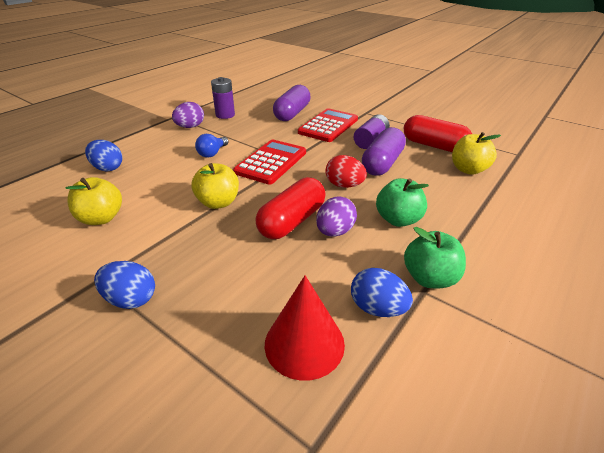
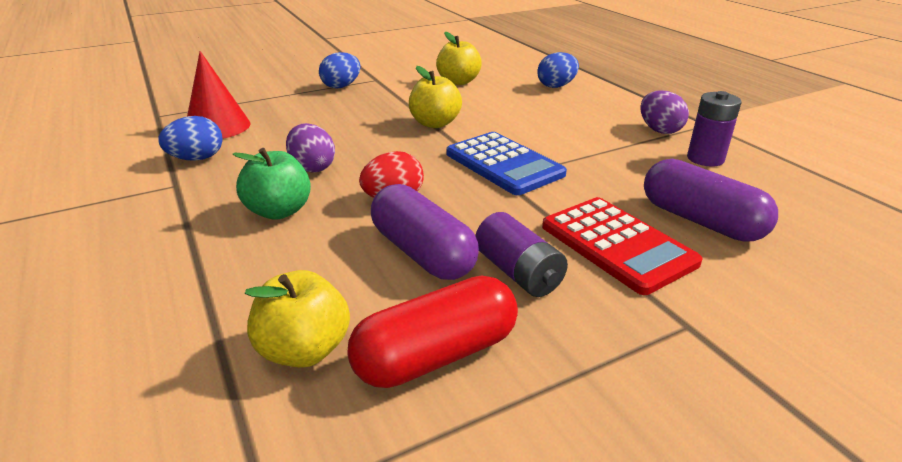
camera: 115 degrees right, 5 degrees down
blue light bulb [195,134,229,158] -> none
red calculator [233,140,306,184] -> blue calculator [446,132,567,195]
red capsule [256,177,326,239] -> none
green apple [404,227,466,288] -> none

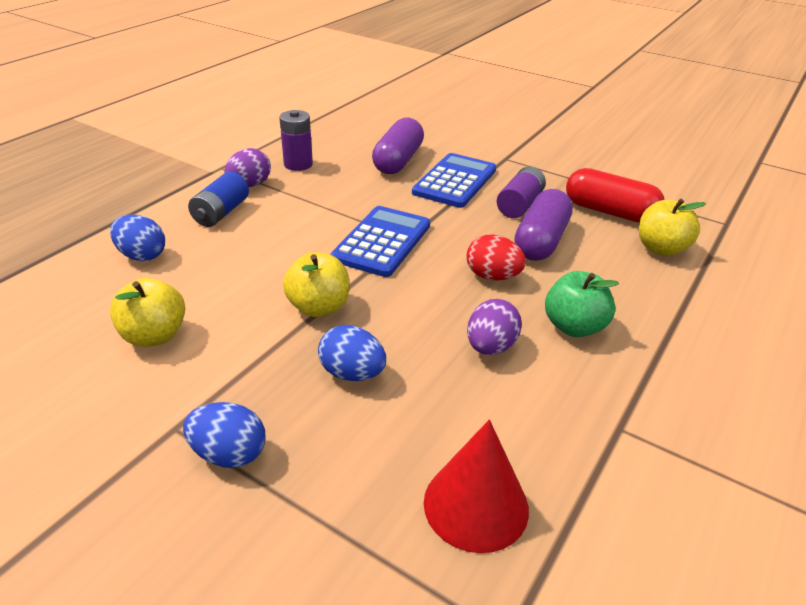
camera: 120 degrees left, 5 degrees up
blue egg [158,116,223,161] -> blue egg moved to [318,325,386,381]
red calculator [542,197,702,295] -> blue calculator [412,153,496,208]
none -> blue battery [188,172,249,227]

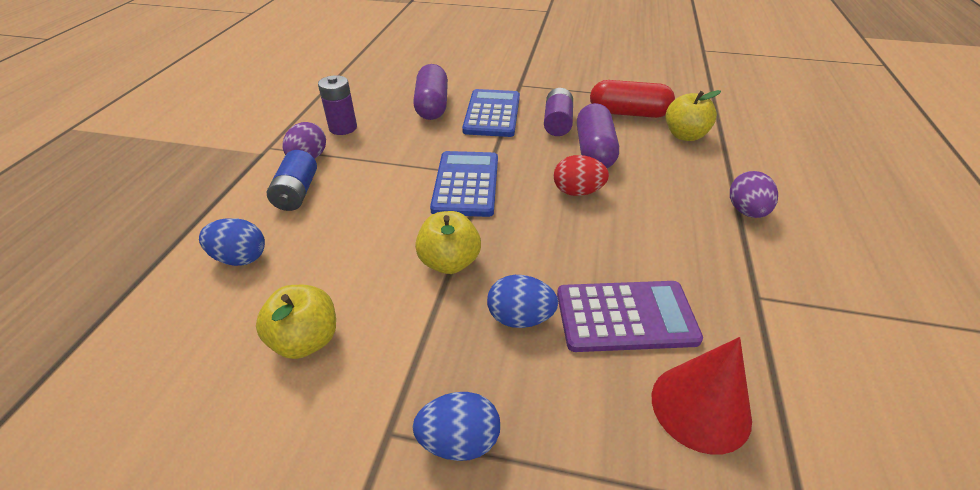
camera: 20 degrees left, 5 degrees up
purple egg [467,299,522,355] -> purple egg moved to [730,171,778,218]
green apple [545,271,619,337] -> none
none -> purple calculator [557,281,703,352]

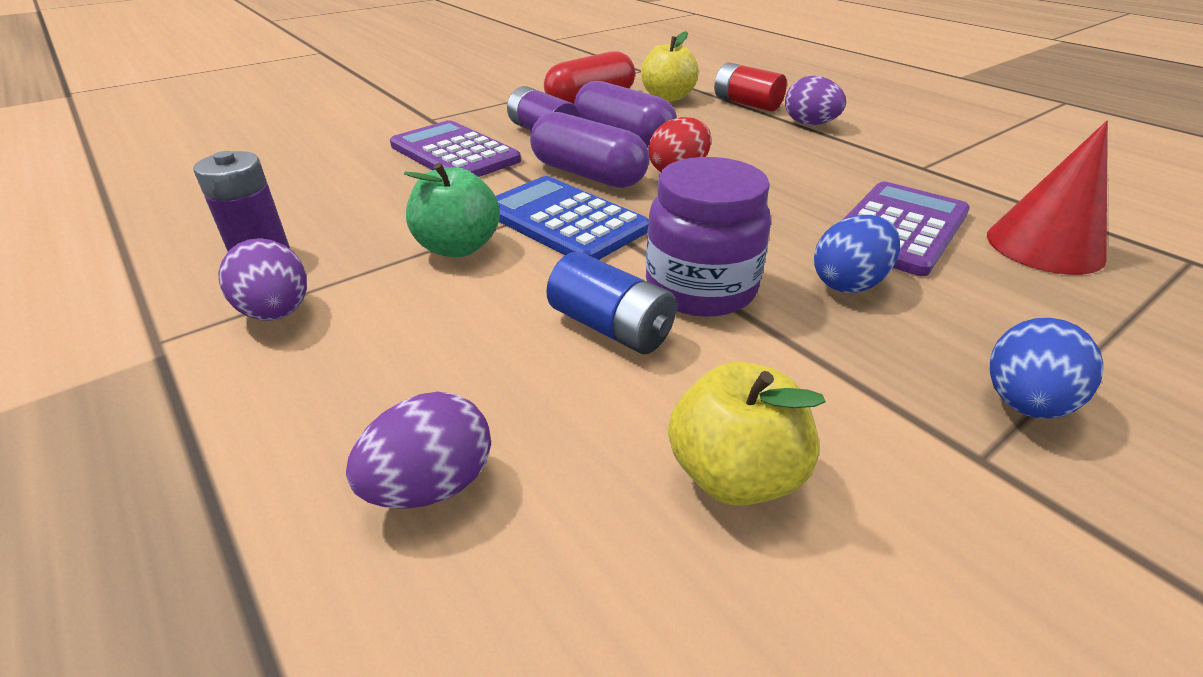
camera: 50 degrees left, 5 degrees down
blue egg [199,218,265,266] -> purple egg [346,392,491,509]
blue battery [267,150,317,211] -> blue battery moved to [546,252,677,354]
purple capsule [413,64,448,120] -> purple capsule moved to [530,112,649,188]
yellow apple [415,211,481,274] -> purple jar [646,157,771,317]
blue calculator [462,89,520,137] -> purple calculator [390,120,521,177]
none -> green apple [404,162,500,257]
none -> red battery [714,62,787,111]

